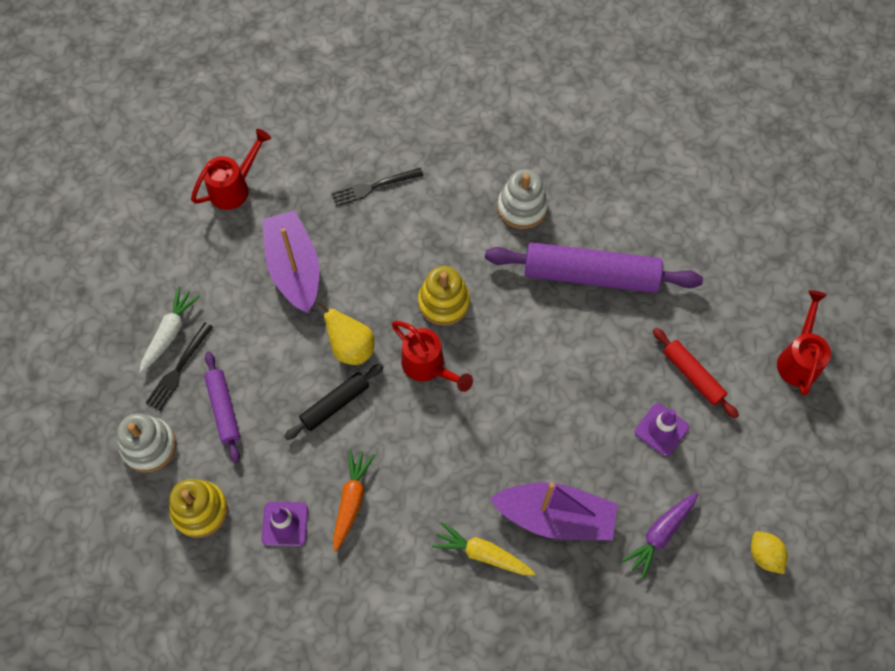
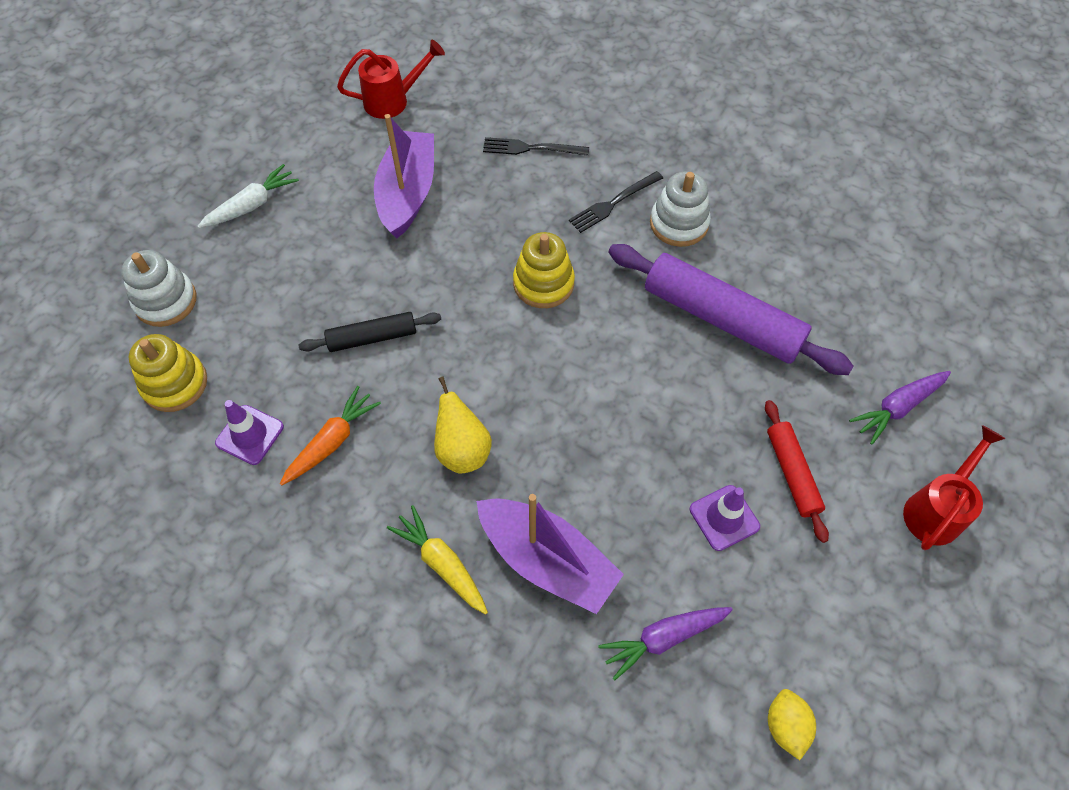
camera: 25 degrees right, 5 degrees down
black fork [145,322,213,411] -> black fork moved to [569,171,663,233]
purple rolling pin [204,352,240,463] -> none
yellow pear [318,301,375,365] -> yellow pear moved to [434,376,492,474]
red watering can [392,321,473,392] -> none
none -> purple carrot [849,371,951,445]

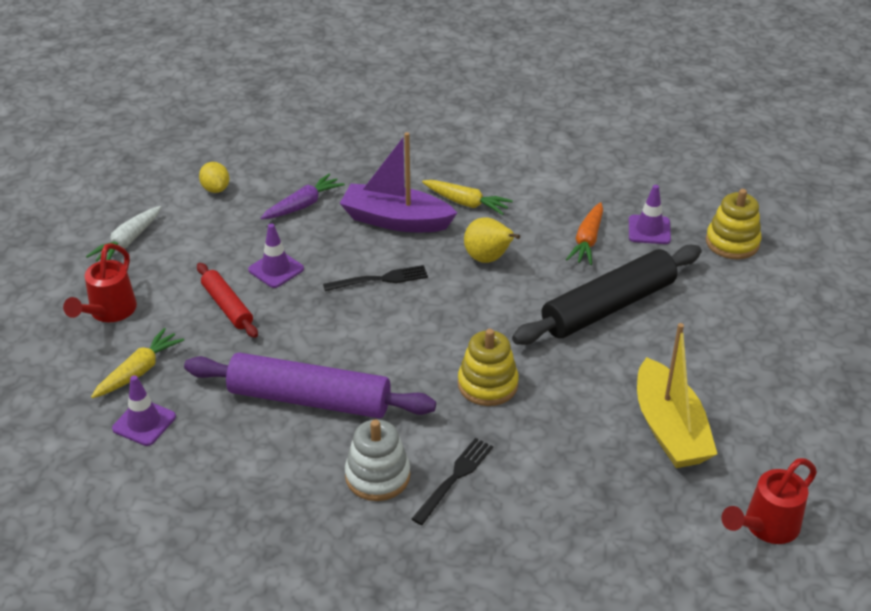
camera: 160 degrees right, 20 degrees down
white stacking toy [121,250,197,327] -> none
white carrot [197,164,299,228] -> white carrot moved to [86,206,161,262]
black rolling pin [298,312,441,352] -> black rolling pin [512,245,702,345], size x1.87
purple boat [374,114,434,239] -> yellow boat [637,323,717,468]
black fork [483,137,589,156] -> black fork moved to [323,265,428,291]
purple carrot [849,371,951,445] -> yellow carrot [91,328,184,398]
none -> purple traffic cone [112,375,176,446]

